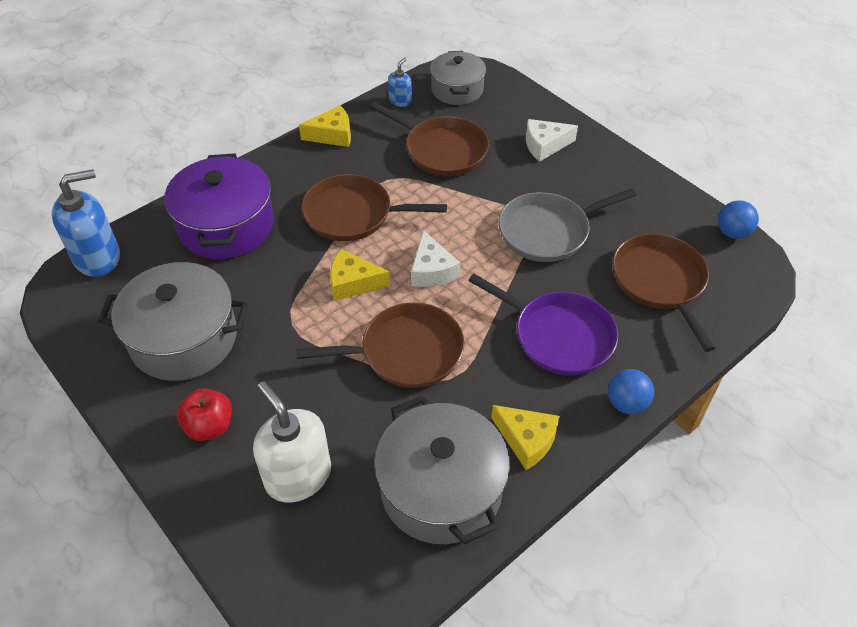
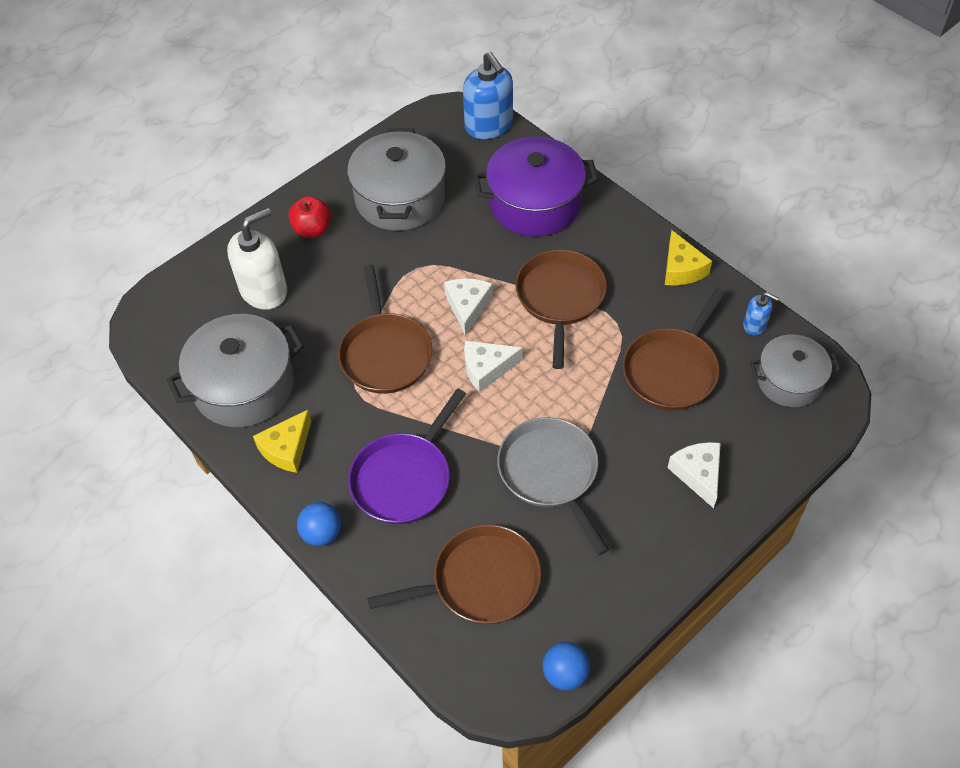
camera: 90 degrees right, 5 degrees up
yellow cheese [330,249,390,301] -> white cheese [444,278,493,336]

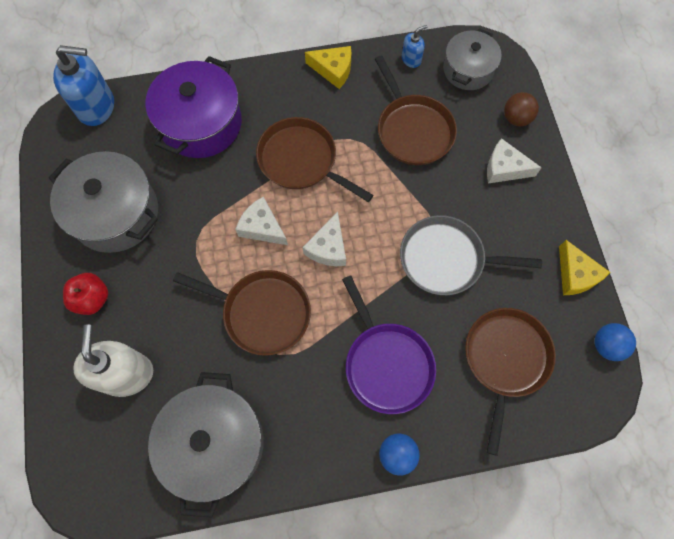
camera: 60 degrees left, 15 degrees up
yellow cheese [253,410,311,473] -> yellow cheese moved to [559,240,610,295]
none -> brown ball [504,92,539,126]

